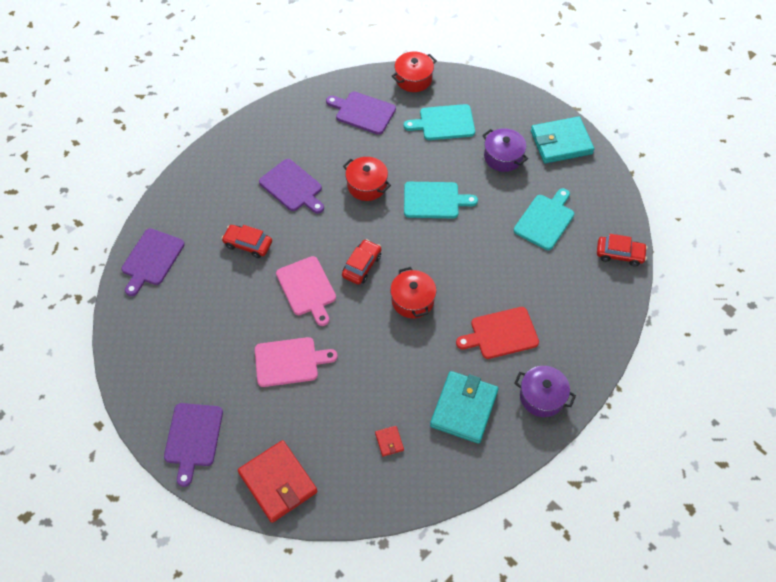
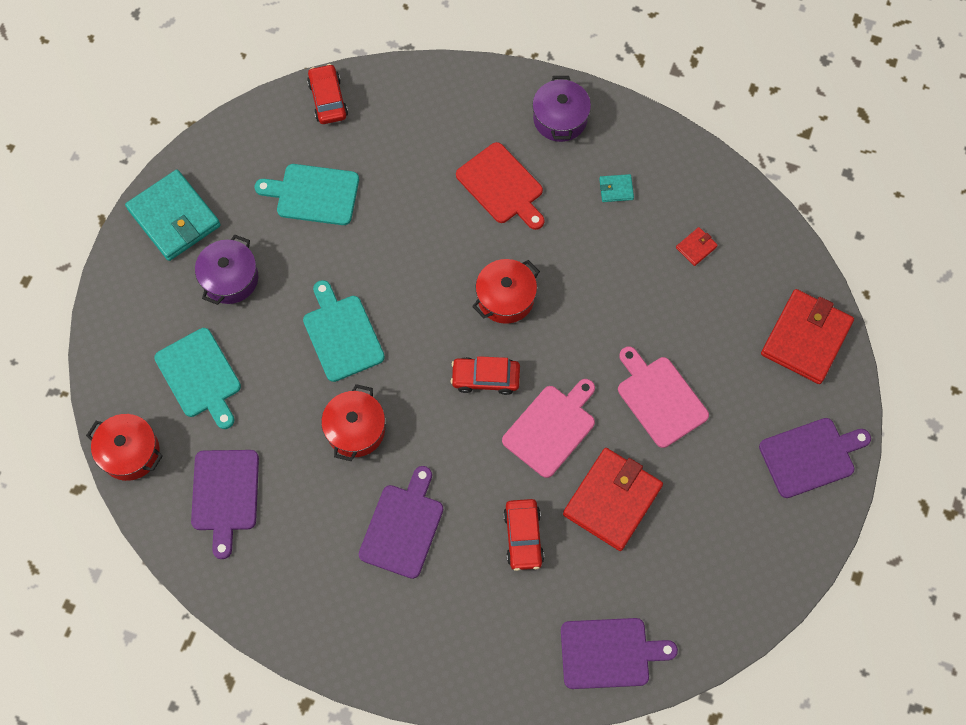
camera: 115 degrees left, 10 degrees up
turquoise wallet [430,371,499,444] -> turquoise wallet [599,174,634,202], size x0.42
none -> red wallet [563,448,663,551]

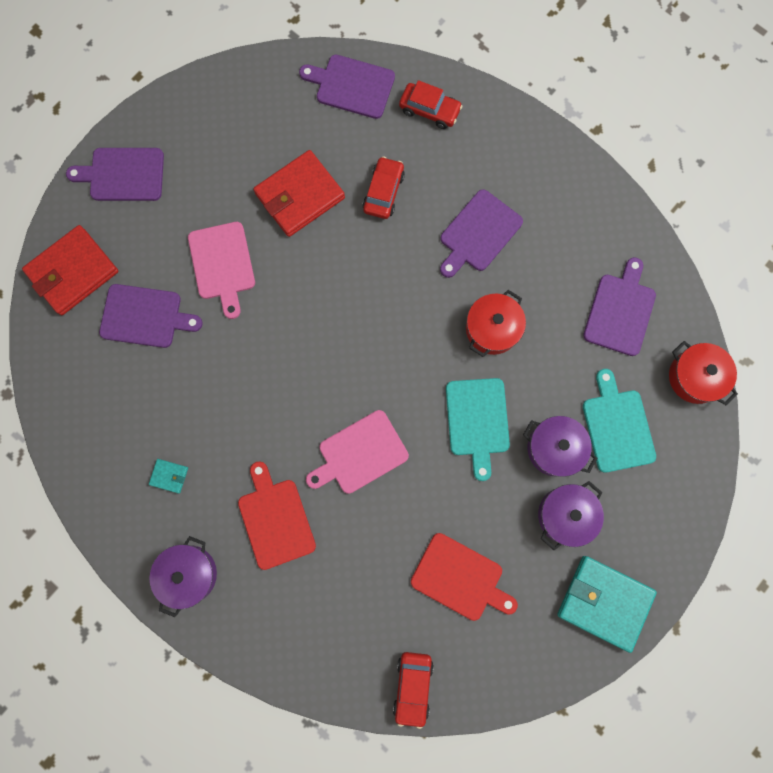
camera: 160 degrees left, 10 degrees up
turquoise wallet [125,170,221,261] -> turquoise wallet turned 45 degrees counterclockwise [557,556,657,653]
turquoise cutting board [255,164,359,225] -> red cutting board [411,533,518,621]
red car [451,356,520,395] -> red car moved to [399,80,462,129]
red pot [472,259,540,324] -> none
pink cutting board [502,379,595,478] -> pink cutting board moved to [306,410,409,494]
red wallet [676,227,718,266] -> none
none -> purple cutting board [99,284,202,348]
none -> purple pot [523,416,597,477]

